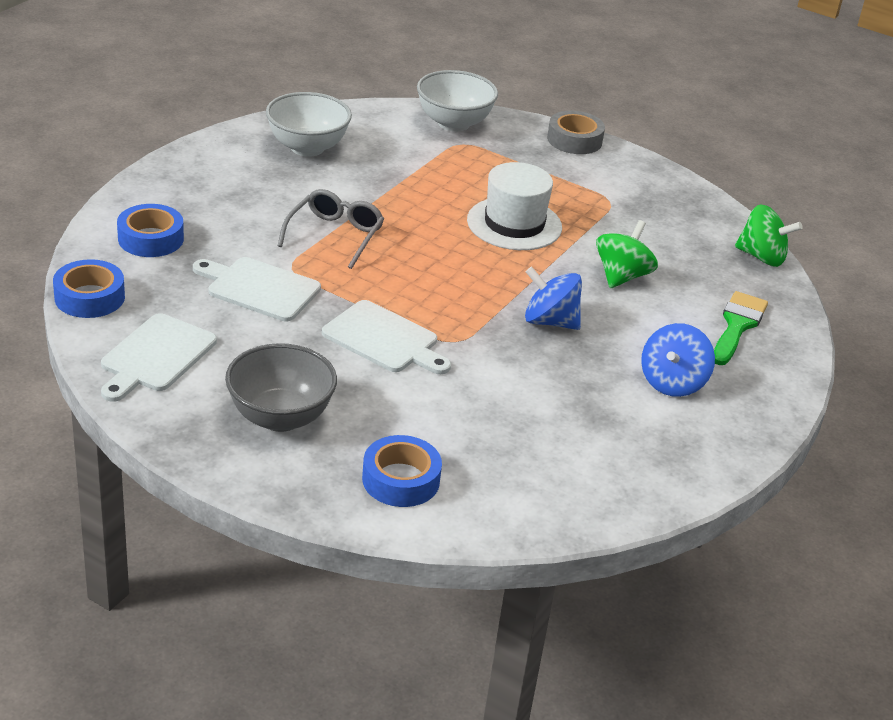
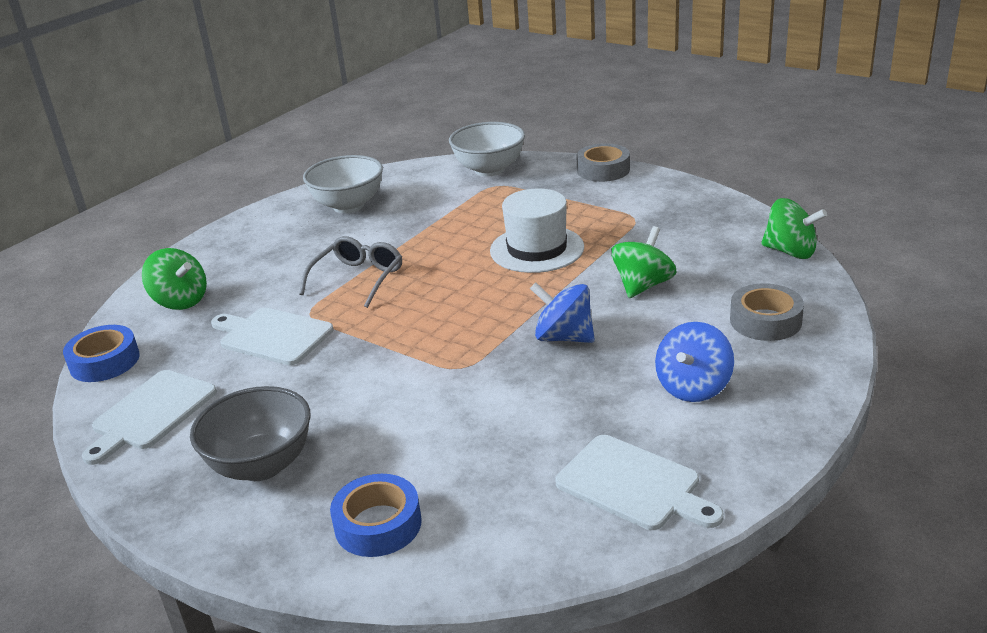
camera: 10 degrees right, 5 degrees down
blue tape [117,204,184,257] -> green spinning top [142,248,207,310]
white cutting board [322,300,451,374] -> white cutting board moved to [556,435,724,530]
green brush [714,291,768,365] -> grey tape [730,283,804,341]

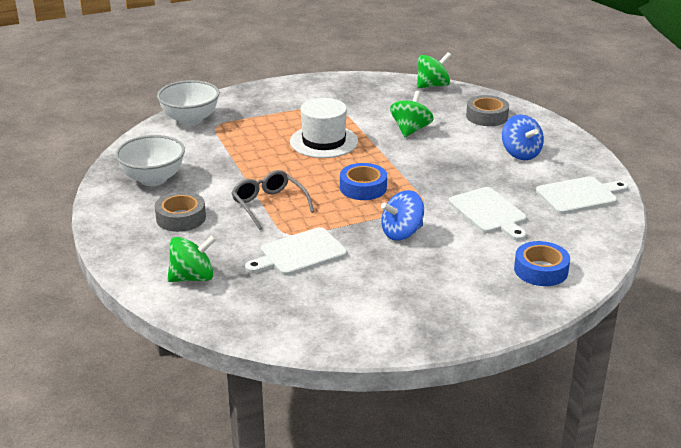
camera: 60 degrees left, 0 degrees up
blue tape [63,325,140,382] -> blue tape moved to [340,163,387,200]
white cutting board [82,370,217,465] -> white cutting board moved to [449,187,527,241]
grey bowl [190,386,311,481] -> none
blue spinning top [530,282,595,343] -> blue spinning top moved to [381,190,424,241]
grey tape [576,143,630,182] -> grey tape moved to [155,192,206,232]
green spinning top [611,226,677,298] -> green spinning top turned 45 degrees clockwise [390,91,433,137]

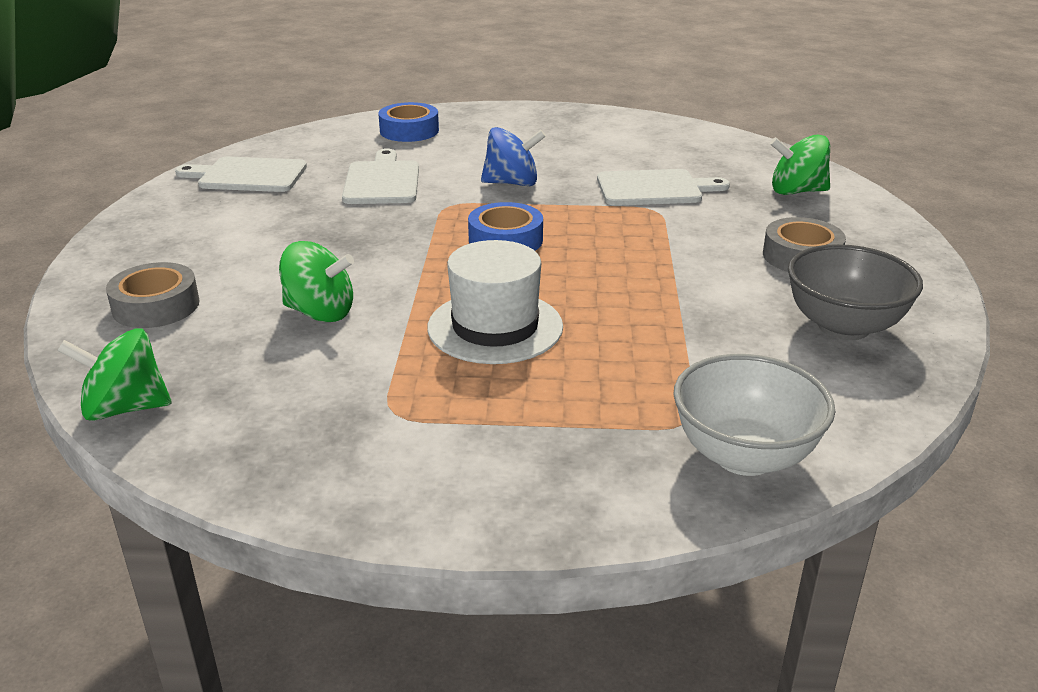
camera: 155 degrees left, 0 degrees up
white bowl [115,135,185,186] -> grey bowl [788,244,923,340]
grey glasses [232,170,314,230] -> none
green spinning top [390,91,433,137] -> green spinning top turned 120 degrees counterclockwise [279,241,354,322]
blue spinning top [502,114,544,160] -> none

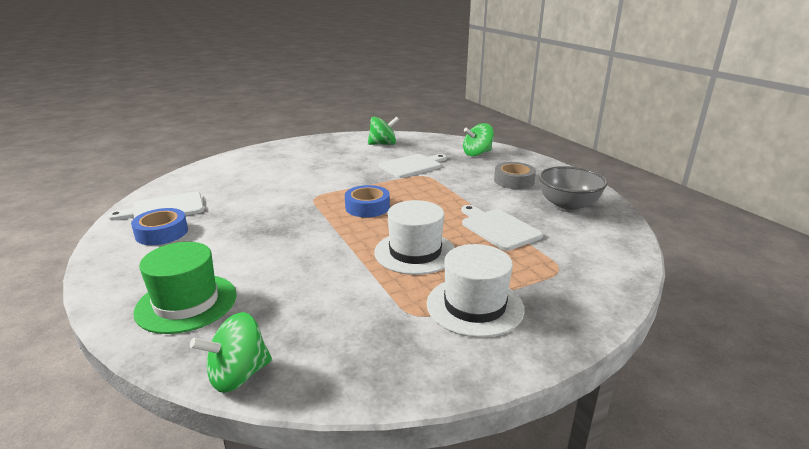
camera: 30 degrees left, 5 degrees down
grey tape [106,262,200,328] -> green hat [133,242,236,334]
green spinning top [279,241,354,322] -> green spinning top moved to [368,116,399,145]
white cutting board [342,149,419,204] -> white cutting board moved to [461,205,543,251]
blue tape [378,102,439,142] -> blue tape moved to [131,208,188,245]
blue spinning top [481,127,546,186] -> none
white bowl [673,354,836,476] -> none
none -> white hat [427,244,525,338]

